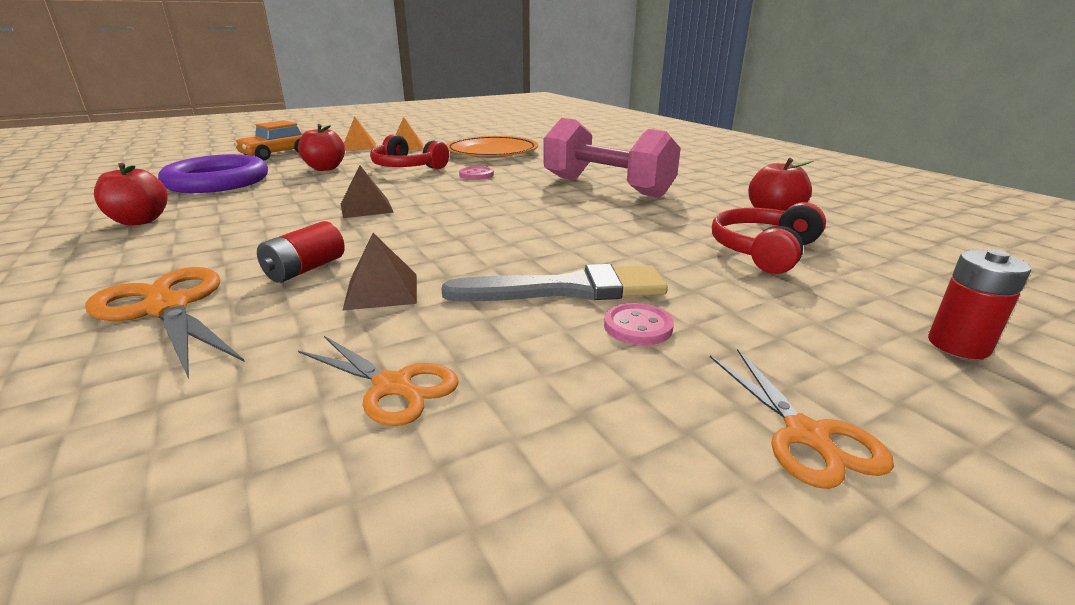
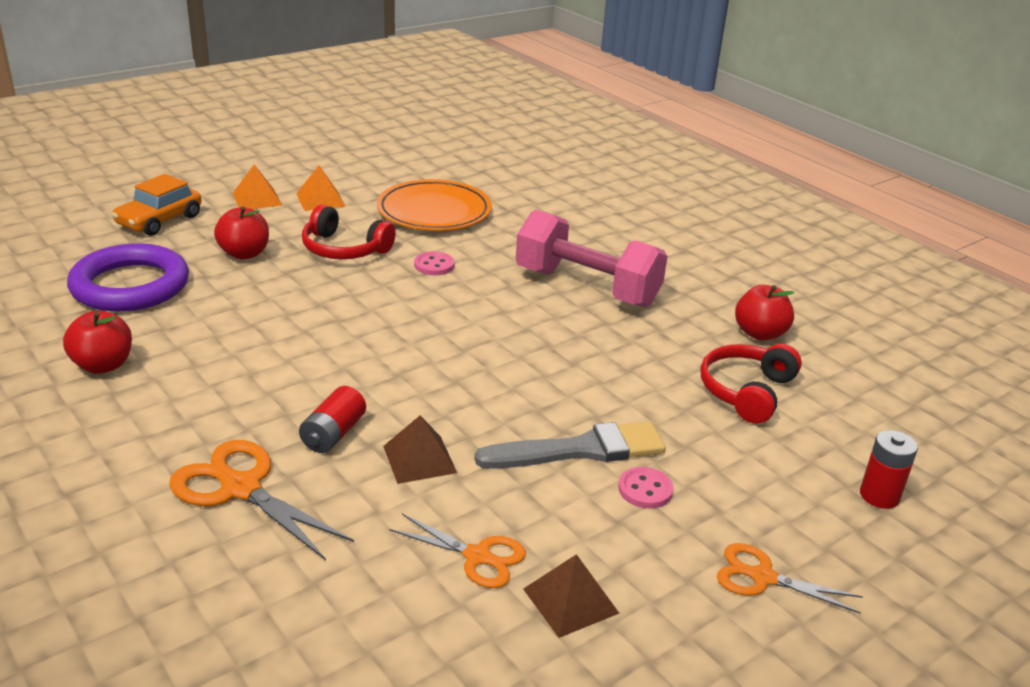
camera: 10 degrees left, 5 degrees up
brown pyramid [341,166,394,218] -> brown pyramid moved to [523,554,619,638]
orange scissors [710,349,894,489] -> orange scissors turned 135 degrees clockwise [717,543,863,614]

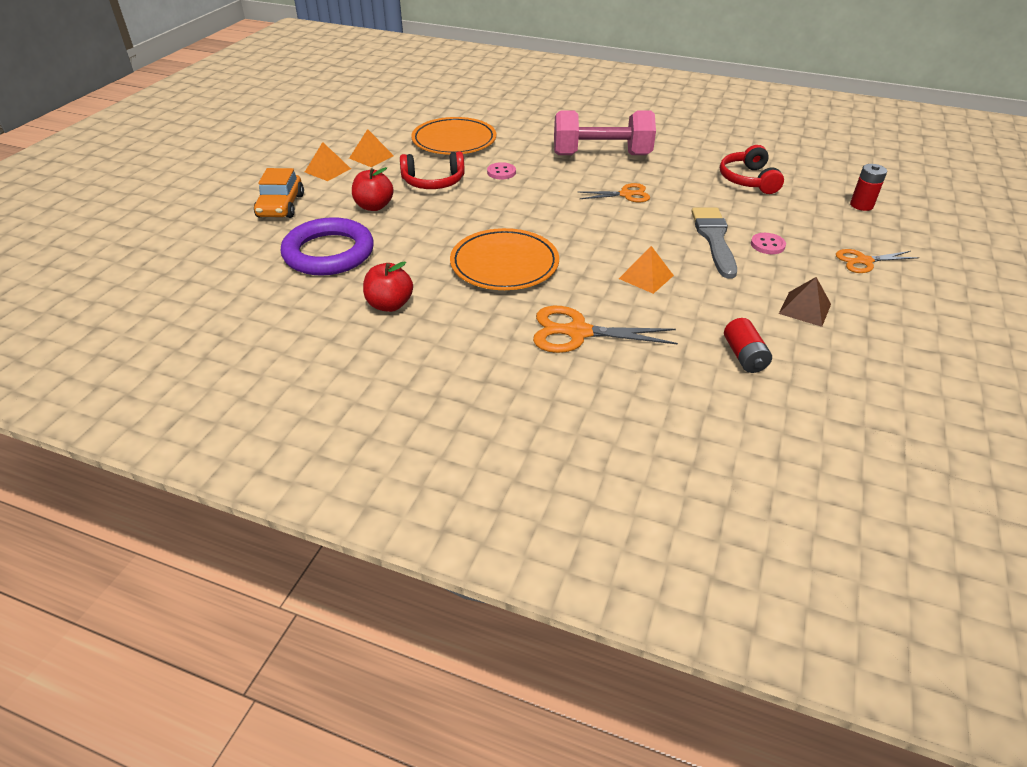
camera: 30 degrees left, 10 degrees up
red battery [299,386,366,453] -> red battery moved to [724,318,772,373]
brown pyramid [383,416,457,484] -> orange pyramid [619,246,674,294]
orange scissors [389,514,526,588] -> orange scissors moved to [578,183,650,203]
grey brush [475,421,666,469] -> grey brush turned 45 degrees counterclockwise [691,208,737,279]
red apple [735,285,794,341] -> none
none -> orange plate [450,228,559,290]

